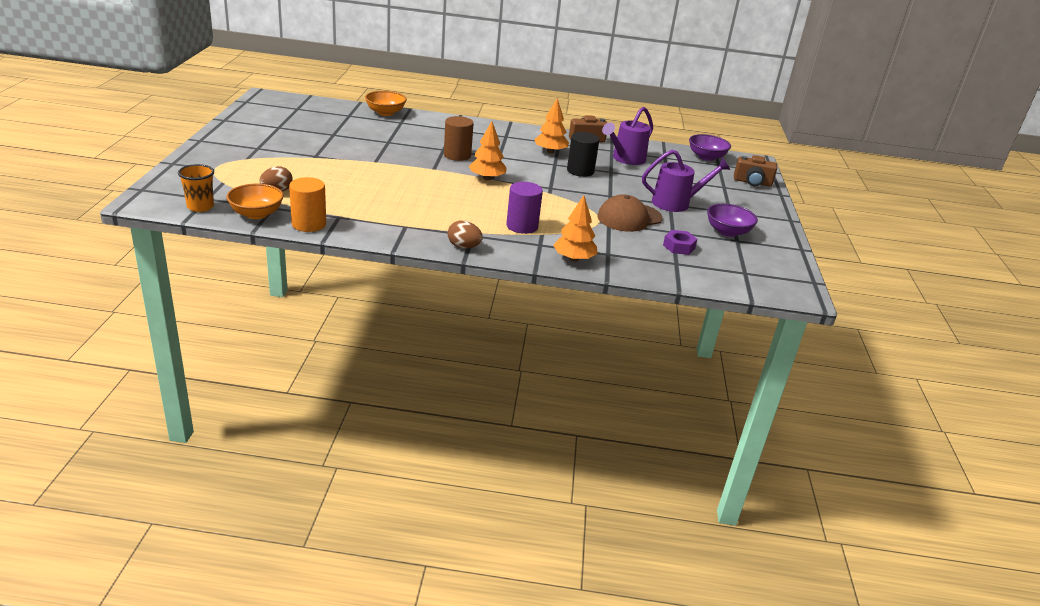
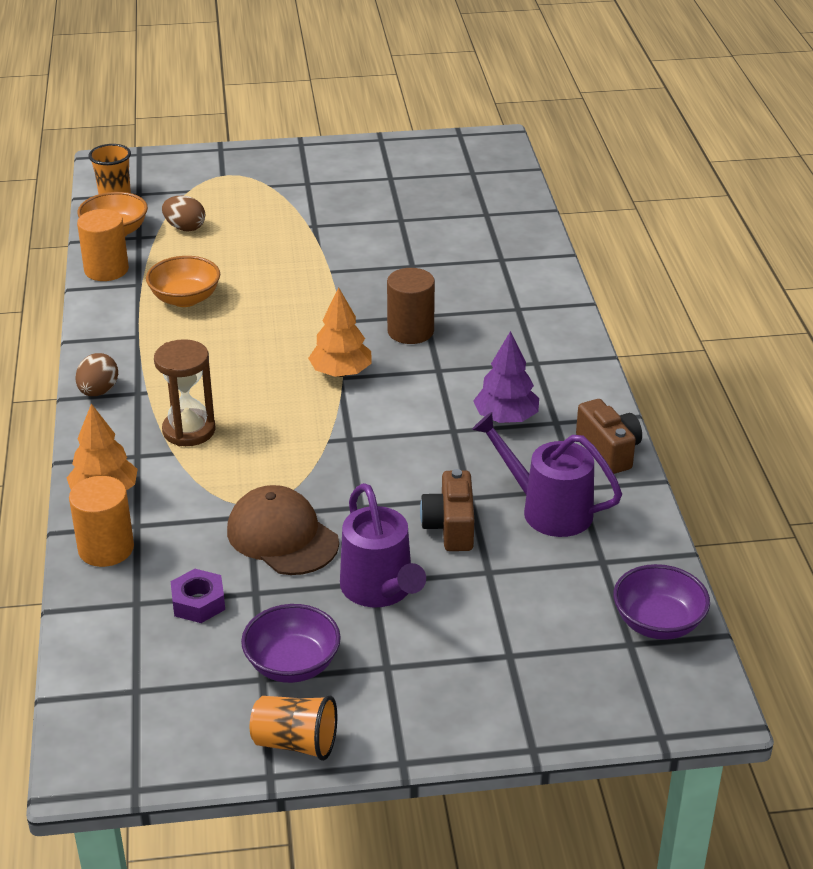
camera: 80 degrees right, 5 degrees up
orange bowl [365,91,407,116] -> orange bowl moved to [146,256,220,307]
purple cylinder [506,182,543,234] -> brown hourglass [154,339,215,446]
orange tree [534,98,569,154] -> purple tree [473,331,539,423]
black cylinder [567,132,600,177] -> none
brown camera [734,155,777,186] -> brown camera moved to [420,469,474,551]
none -> orange cylinder [69,476,134,567]
none -> orange cup [250,695,337,761]

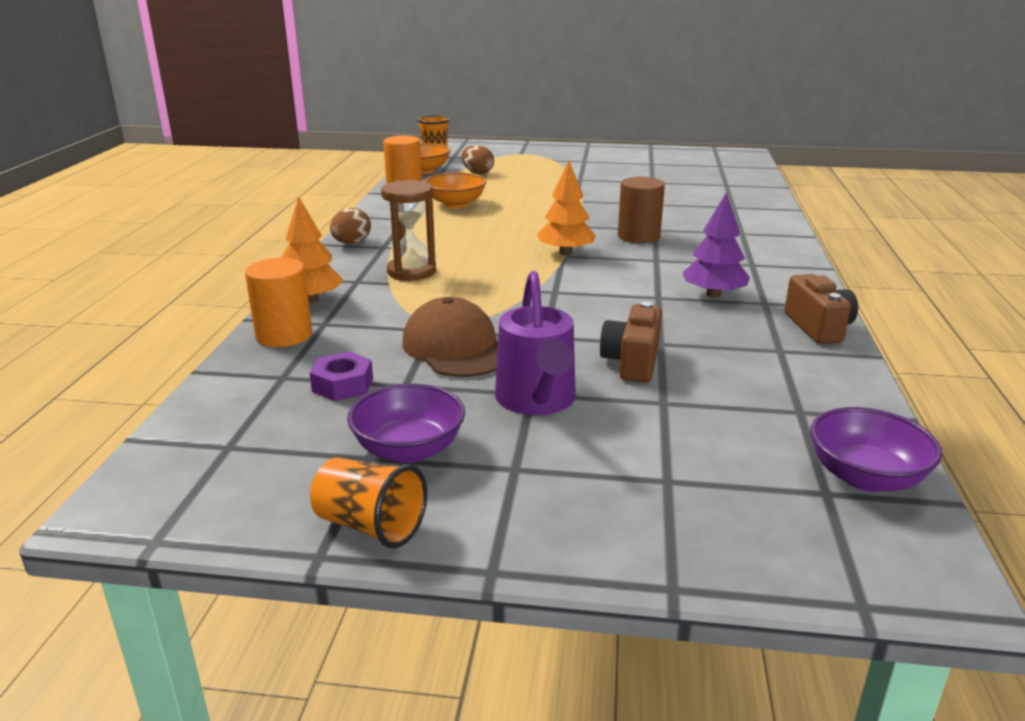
camera: 15 degrees right, 10 degrees down
purple watering can [472,412,622,537] -> none

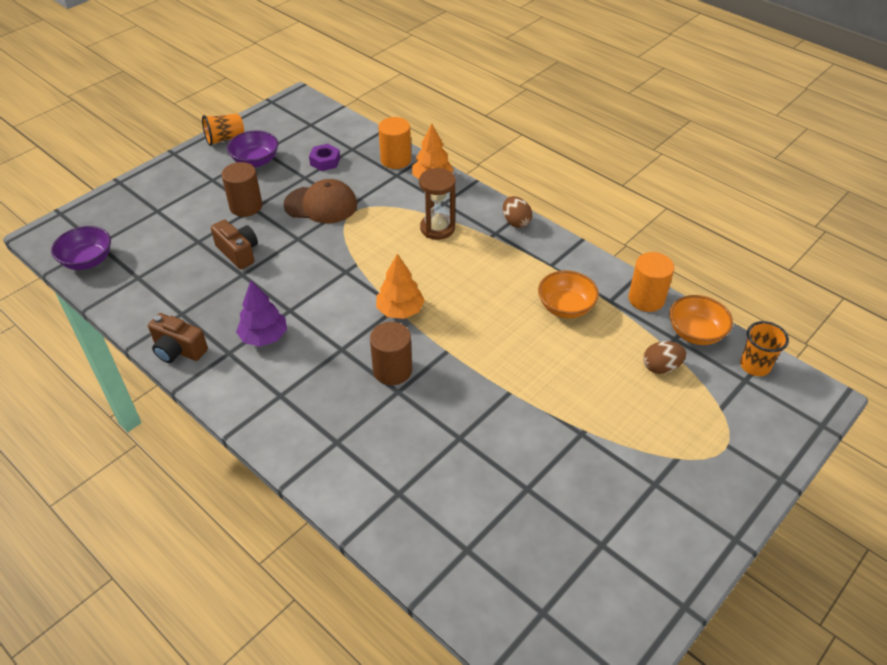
camera: 125 degrees right, 20 degrees up
purple watering can [495,271,576,415] -> brown cylinder [221,162,262,217]

